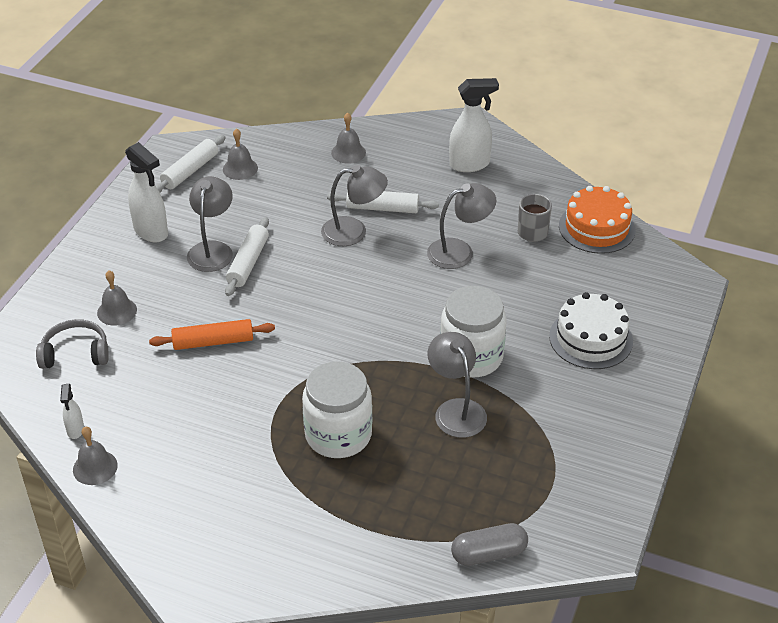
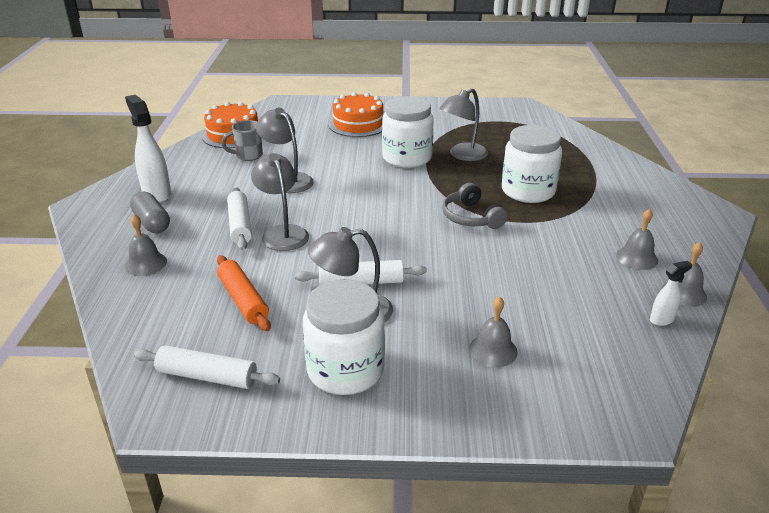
camera: 110 degrees left, 10 degrees down
grey headphones [36,319,109,369] -> grey headphones moved to [442,183,508,229]
white spray bottle [125,142,168,242] -> white jar [303,280,385,395]
orange rolling pin [149,319,275,350] -> orange rolling pin moved to [217,255,271,331]
grey bell [223,128,258,180] -> grey bell moved to [616,209,658,270]
grey capsule [451,523,528,566] -> grey capsule moved to [130,192,170,233]
white cake [549,292,633,369] -> orange cake [328,92,384,137]

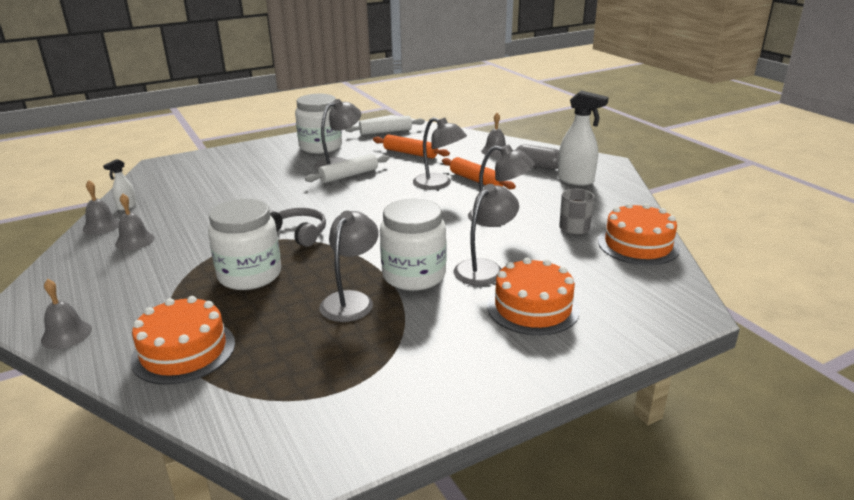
camera: 150 degrees right, 5 degrees down
white rolling pin [227,187,252,250] -> orange rolling pin [442,157,516,189]
grey bell [469,296,518,367] -> grey bell moved to [41,279,92,349]
none -> orange cake [130,296,235,385]
none -> grey lamp [454,184,519,286]

